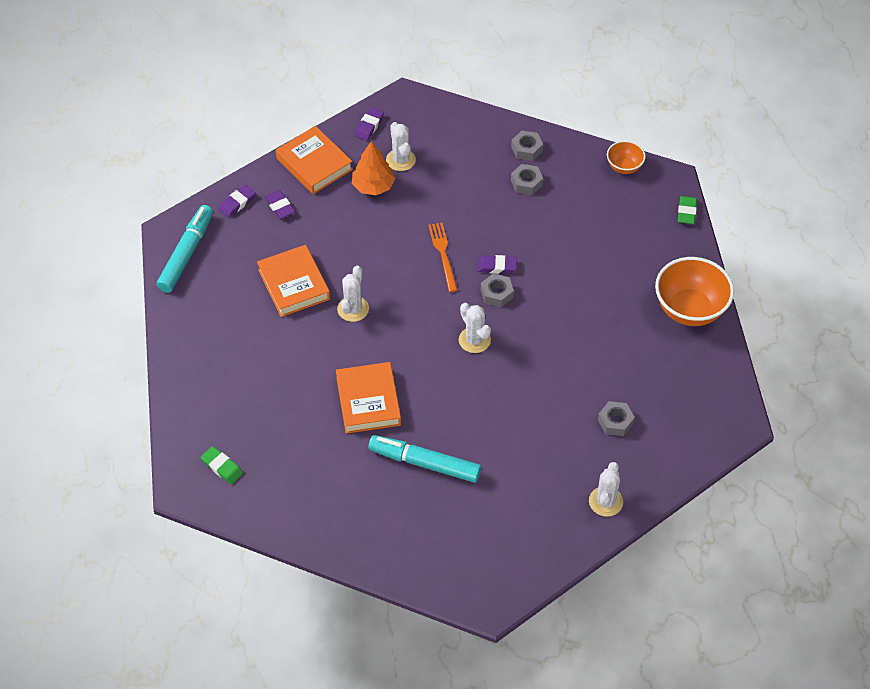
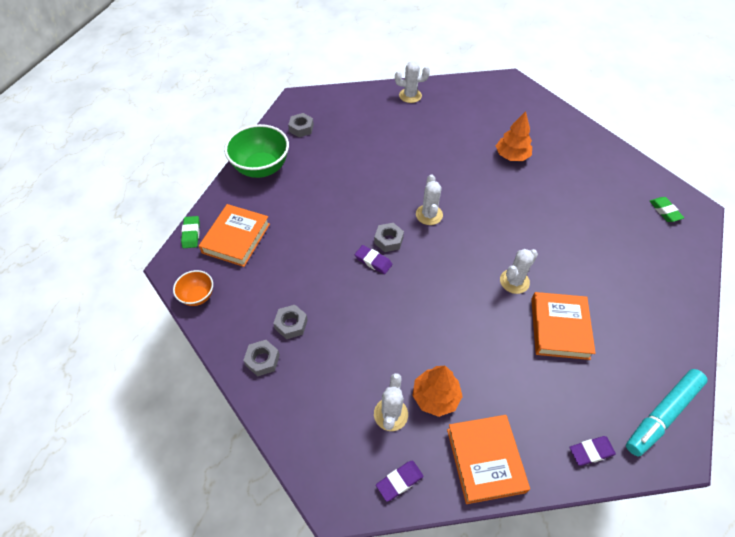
camera: 150 degrees left, 0 degrees up
purple eraser [264,190,295,219] -> none
orange book [336,362,401,434] -> orange book moved to [199,204,270,267]
turquoise marker [368,435,481,483] -> orange tree [496,111,532,161]
orange fork [428,223,458,292] -> none
white cactus [589,462,623,517] -> white cactus turned 45 degrees clockwise [395,61,430,103]
grey nut [598,401,635,436] -> grey nut moved to [288,113,314,137]
orange bowl [655,257,734,326] -> green bowl [224,124,289,178]
green eraser [678,196,697,224] -> green eraser turned 45 degrees counterclockwise [181,216,200,248]

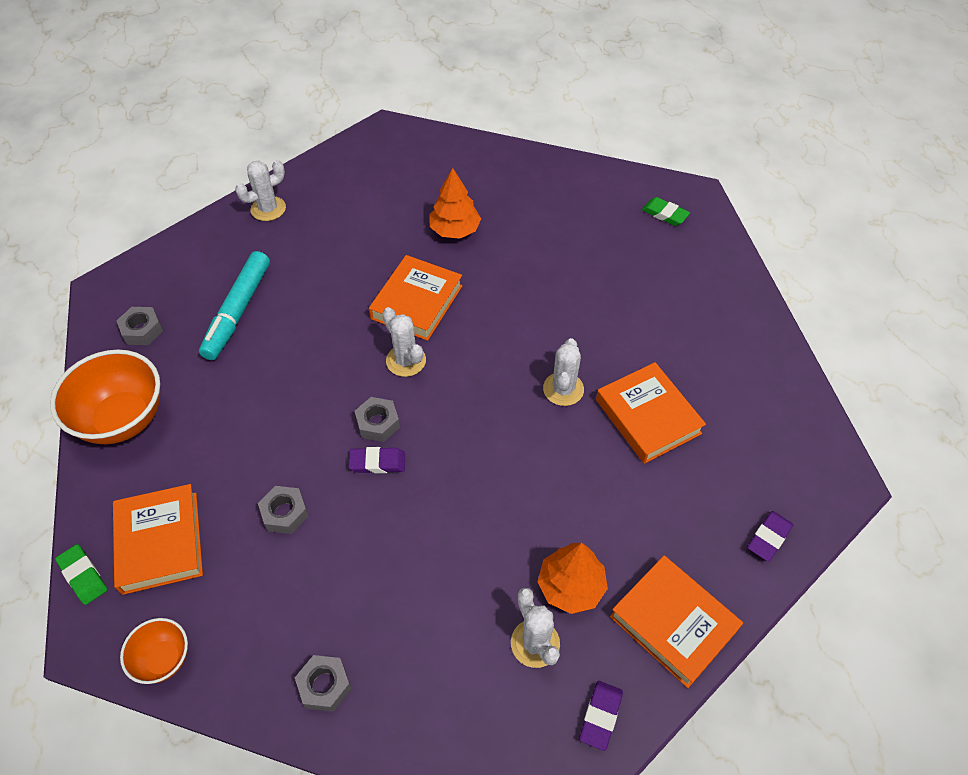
camera: 35 degrees left, 0 degrees up
green bowl [224,124,289,178] -> orange bowl [50,350,160,444]
grey nut [273,305,308,339] -> grey nut moved to [258,486,308,534]
turquoise marker [626,369,708,456] -> turquoise marker moved to [199,251,270,360]
none -> orange book [369,255,463,341]

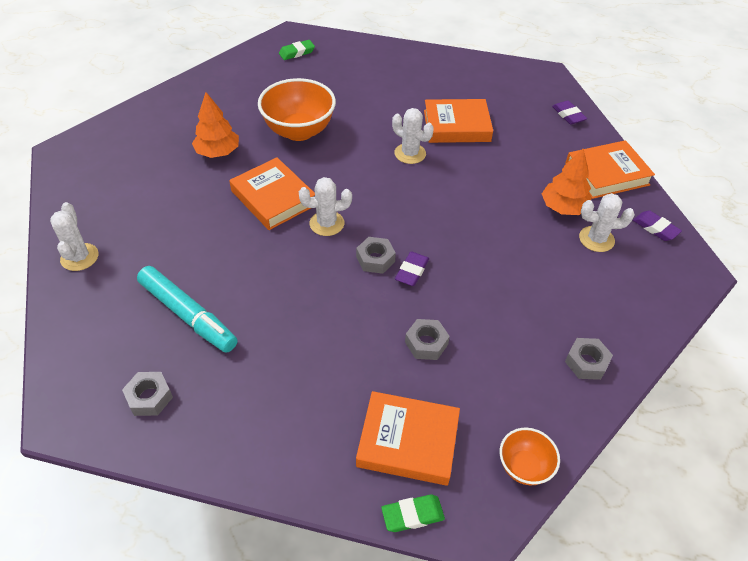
camera: 65 degrees left, 5 degrees down
orange bowl [50,350,160,444] -> orange bowl moved to [258,78,336,141]

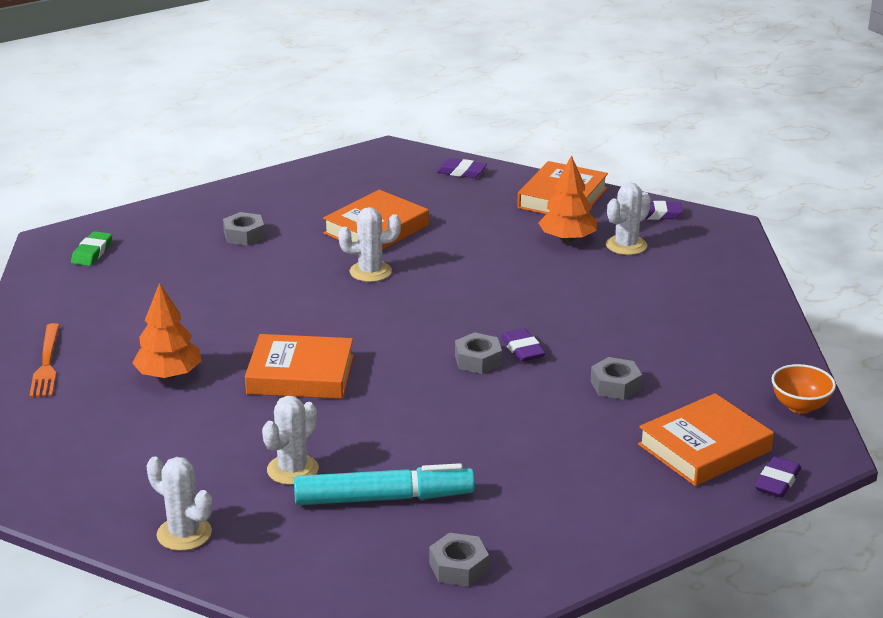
camera: 45 degrees left, 20 degrees down
orange bowl [258,78,336,141] -> none
white cactus [299,177,352,236] -> white cactus moved to [262,396,319,485]
green eraser [381,494,445,532] -> purple eraser [755,456,801,498]
grey nut [565,338,613,380] -> grey nut moved to [223,212,265,246]
none -> orange fork [29,323,60,398]

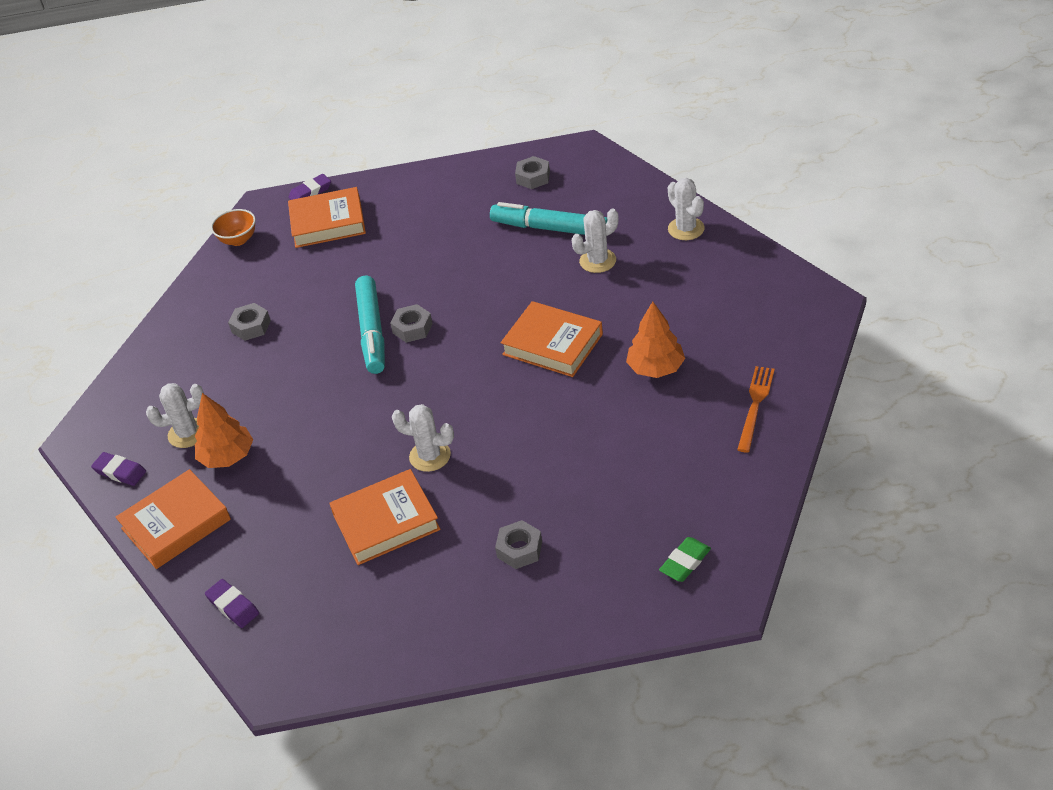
camera: 150 degrees left, 15 degrees up
purple eraser [501,328,546,362] -> turquoise marker [355,276,385,374]
grey nut [591,357,642,400] -> grey nut moved to [228,303,271,341]

